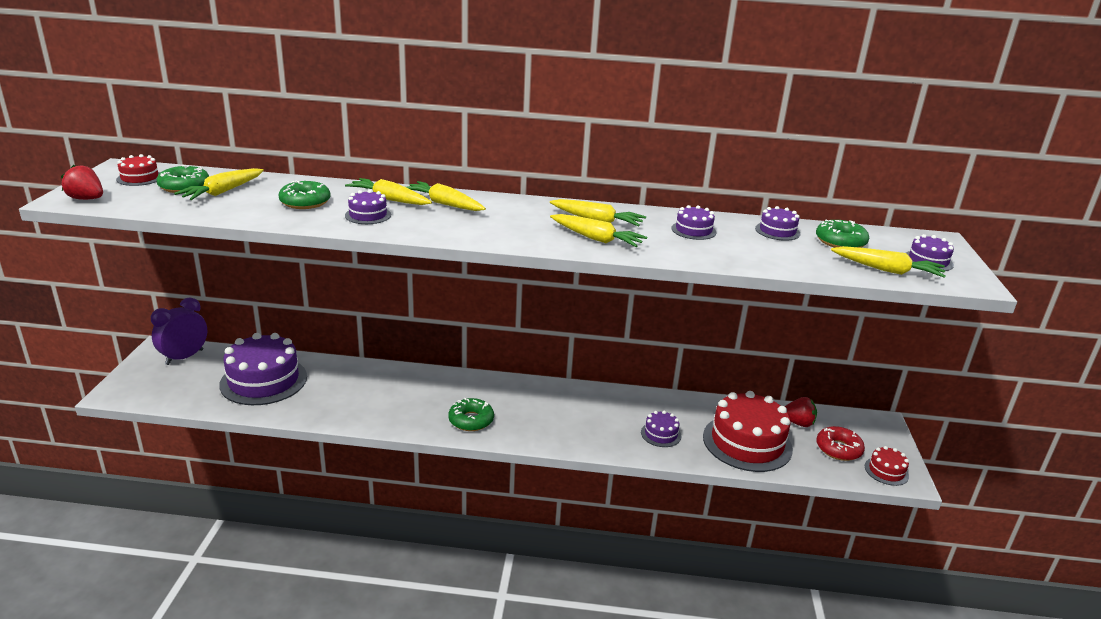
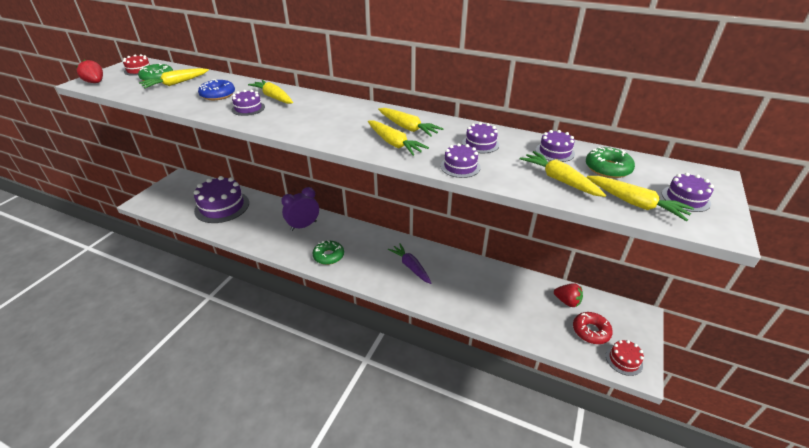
camera: 20 degrees right, 10 degrees up
purple clock [151,297,207,365] -> purple clock moved to [281,187,319,231]
green donut [278,181,331,209] -> blue donut [198,79,235,100]
yellow carrot [406,181,486,211] -> yellow carrot moved to [520,151,606,197]
purple cake [641,411,681,447] -> purple cake moved to [440,143,481,178]
red cake [703,391,793,472] -> none
none -> purple carrot [388,243,432,284]

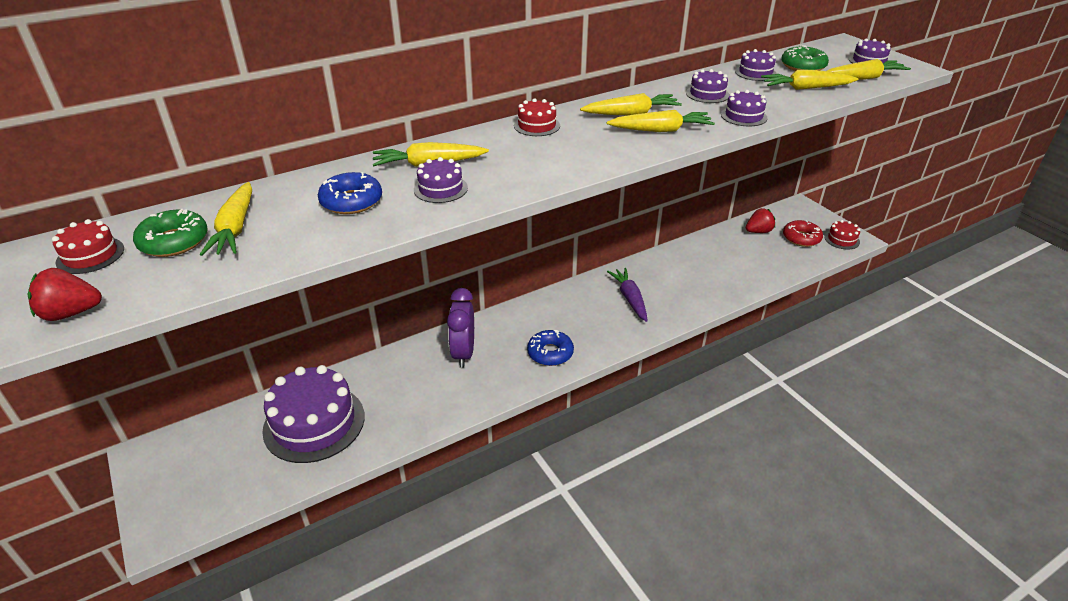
camera: 55 degrees left, 0 degrees up
green donut [312,241,344,265] -> blue donut [527,330,574,366]
purple carrot [388,243,432,284] -> purple carrot turned 75 degrees clockwise [607,268,648,322]
none -> red cake [514,98,560,136]

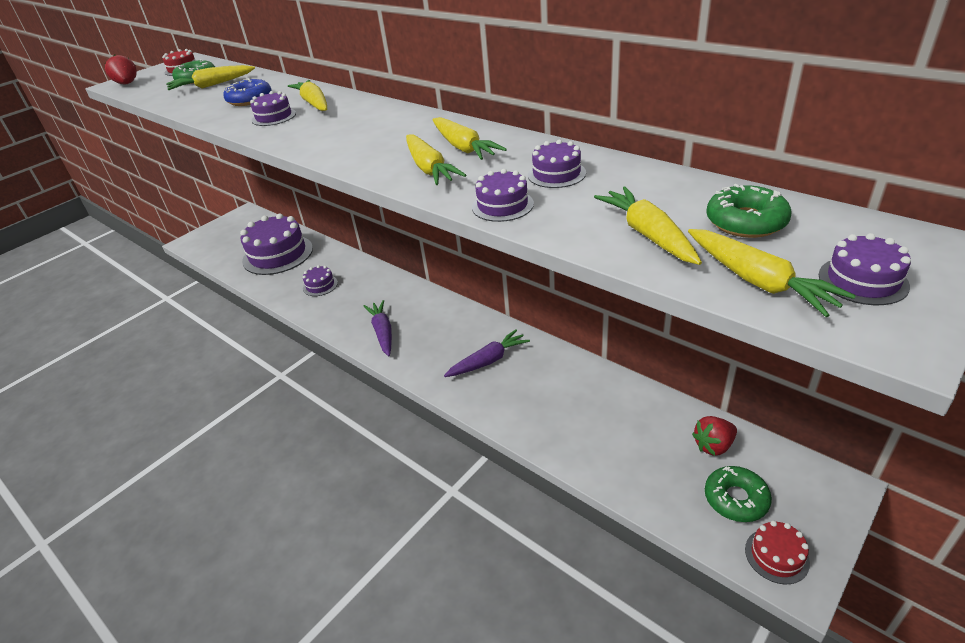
camera: 75 degrees right, 0 degrees up
purple clock [447,288,474,368] -> none
red cake [514,98,560,136] -> none
blue donut [527,330,574,366] -> purple carrot [364,300,392,356]
purple cake [735,49,777,81] -> purple cake moved to [303,265,338,296]
red strawberry [746,208,775,233] -> red strawberry turned 105 degrees clockwise [692,416,737,456]
red donut [783,220,823,247] -> green donut [705,466,772,522]

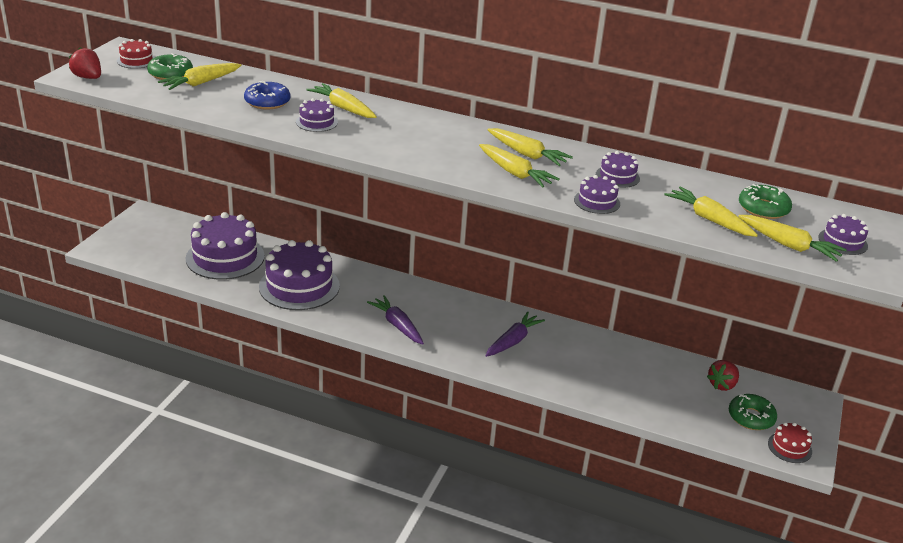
camera: 25 degrees left, 5 degrees down
purple cake [303,265,338,296] -> purple cake [259,240,340,310], size x2.17

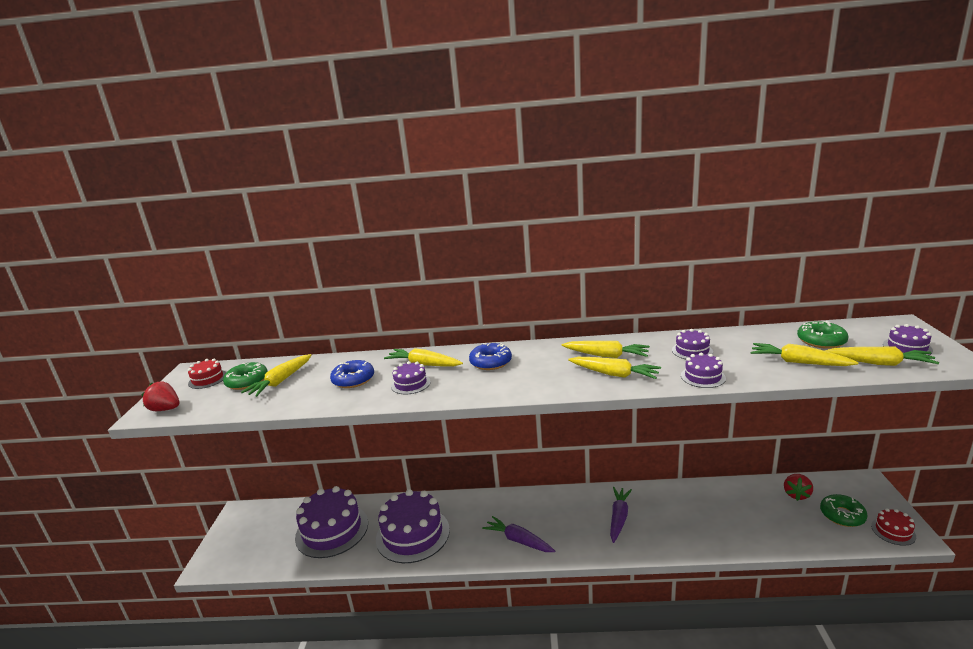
camera: 15 degrees left, 10 degrees down
none -> blue donut [469,343,512,370]

